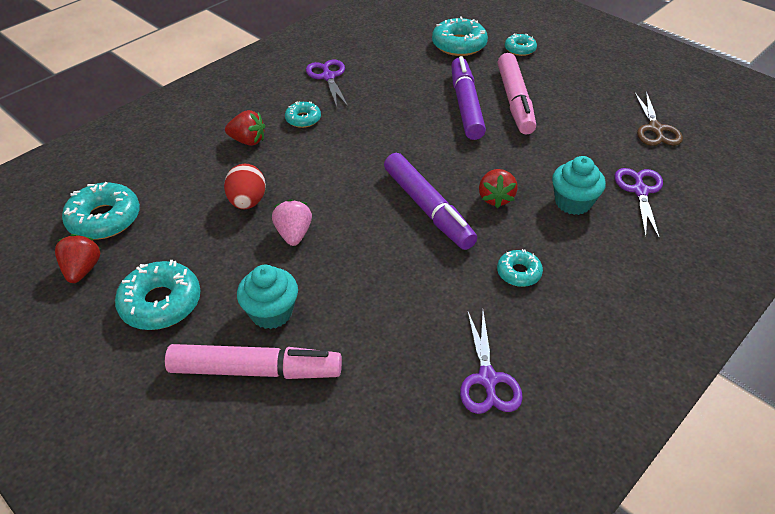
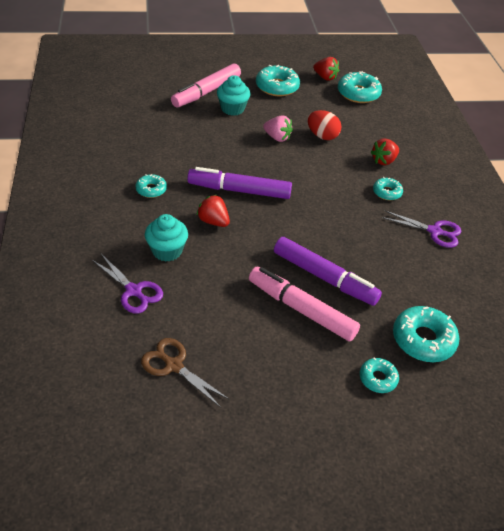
camera: 125 degrees right, 0 degrees up
purple scissors [460,310,523,414] -> none

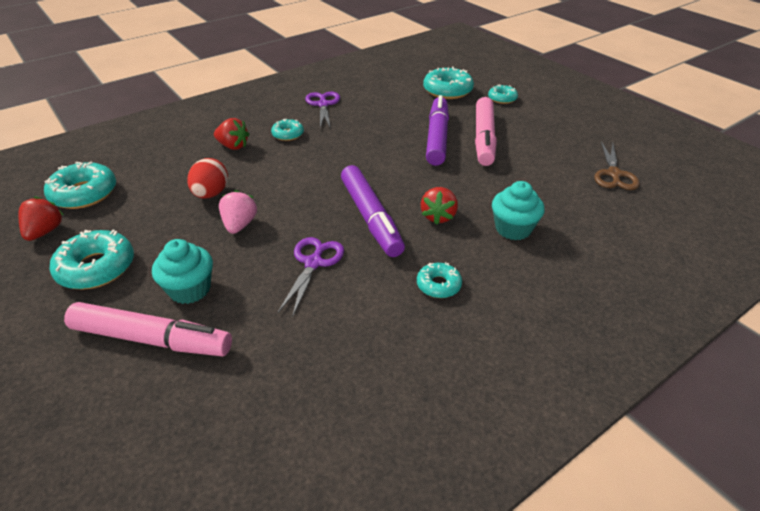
camera: 115 degrees left, 5 degrees down
purple scissors [92,254,163,314] -> purple scissors moved to [278,237,344,317]

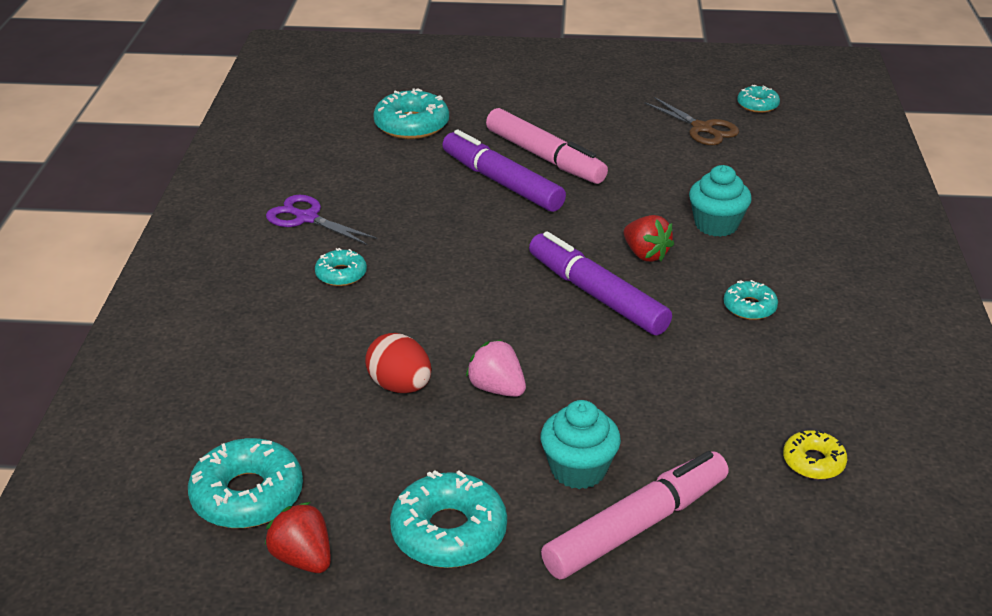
camera: 50 degrees left, 5 degrees down
red strawberry [214,118,250,150] -> none
purple scissors [278,237,344,317] -> none
purple marker [341,165,405,257] -> purple marker turned 150 degrees counterclockwise [529,231,672,335]
turquoise donut [488,84,518,104] -> turquoise donut moved to [737,85,780,113]
none -> yellow donut [783,429,847,479]

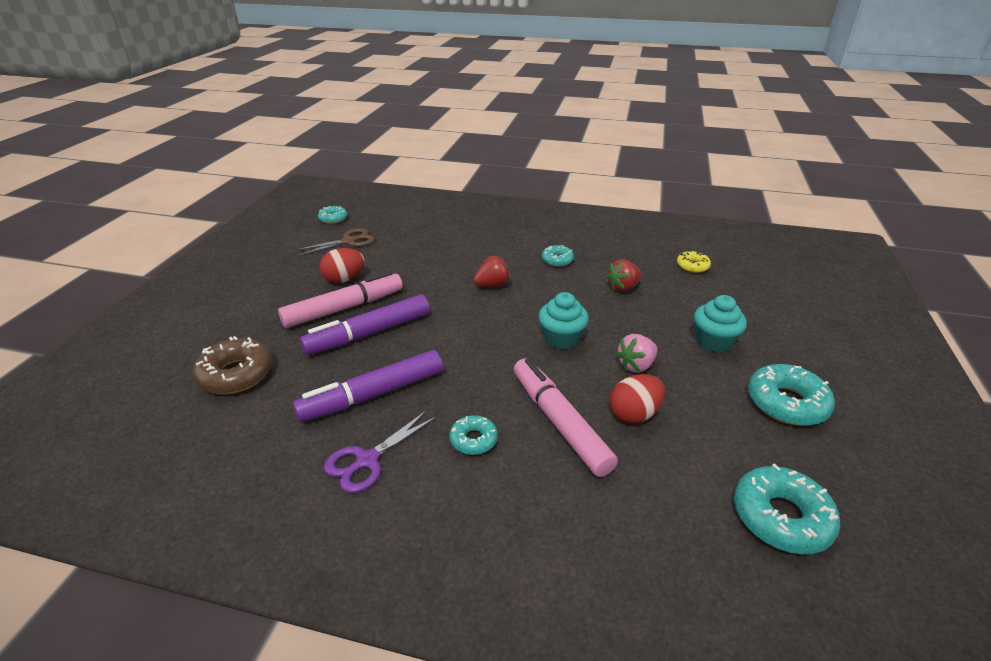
camera: 80 degrees left, 0 degrees up
red strawberry [265,502,331,573] -> red strawberry moved to [606,259,642,292]
turquoise donut [373,88,449,139] -> brown donut [192,336,273,394]
purple marker [529,231,672,335] -> purple marker moved to [293,350,443,422]
pink marker [541,451,729,580] -> pink marker moved to [514,358,618,477]
turquoise cupcake [689,165,752,237] -> turquoise cupcake moved to [539,292,589,349]
none -> red egg [320,248,365,283]

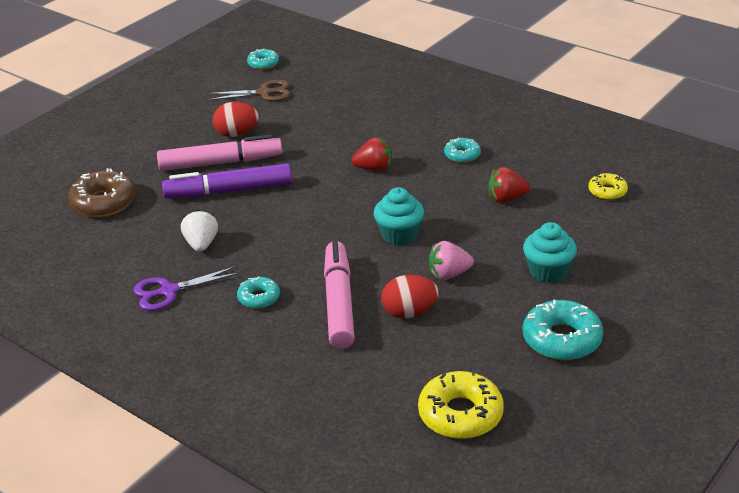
camera: 25 degrees right, 0 degrees up
purple marker [293,350,443,422] -> white strawberry [181,210,218,252]
turquoise donut [734,463,840,554] -> yellow donut [418,370,504,439]

